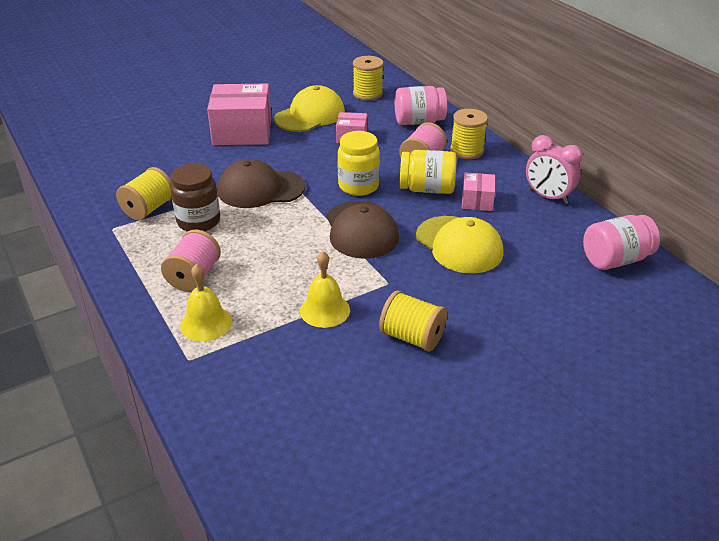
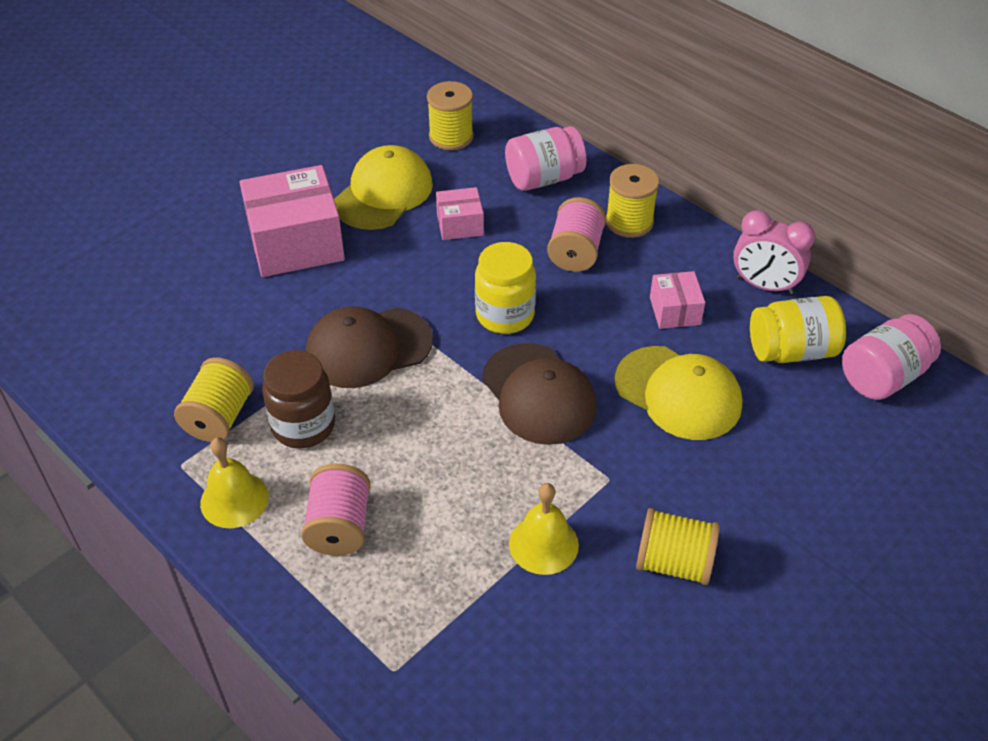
camera: 15 degrees left, 10 degrees up
yellow bell [180,264,232,341] -> yellow bell moved to [200,438,269,528]
yellow jar [400,150,457,194] -> yellow jar moved to [750,296,846,363]

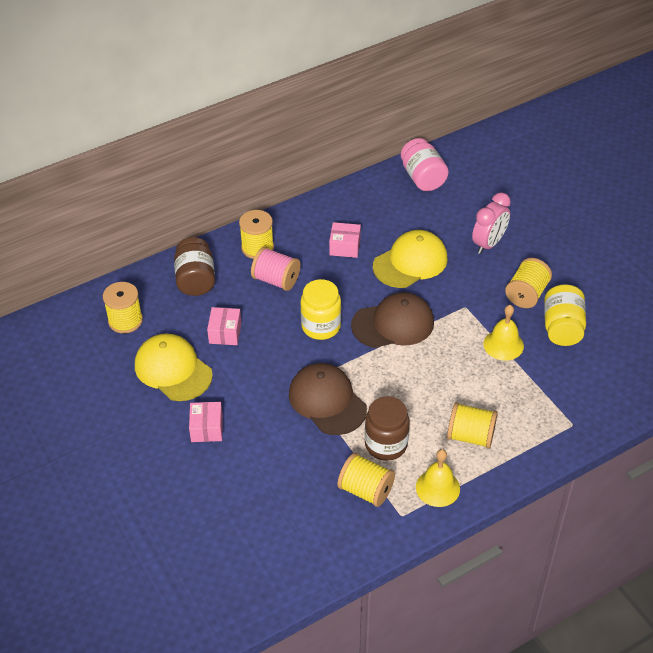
camera: 75 degrees left, 0 degrees up
pink box [240,165,345,277] -> pink box [189,402,223,442], size x0.51
pink spool [301,464,371,556] -> yellow spool [447,402,498,449]
brown cap [306,306,433,388] -> brown cap turned 150 degrees clockwise [289,363,367,435]
pink jar [505,126,587,191] -> brown jar [174,237,215,296]
pink clock [733,210,815,294] -> pink clock moved to [472,192,511,254]
yellow jar [750,296,846,363] -> yellow jar moved to [544,284,586,346]

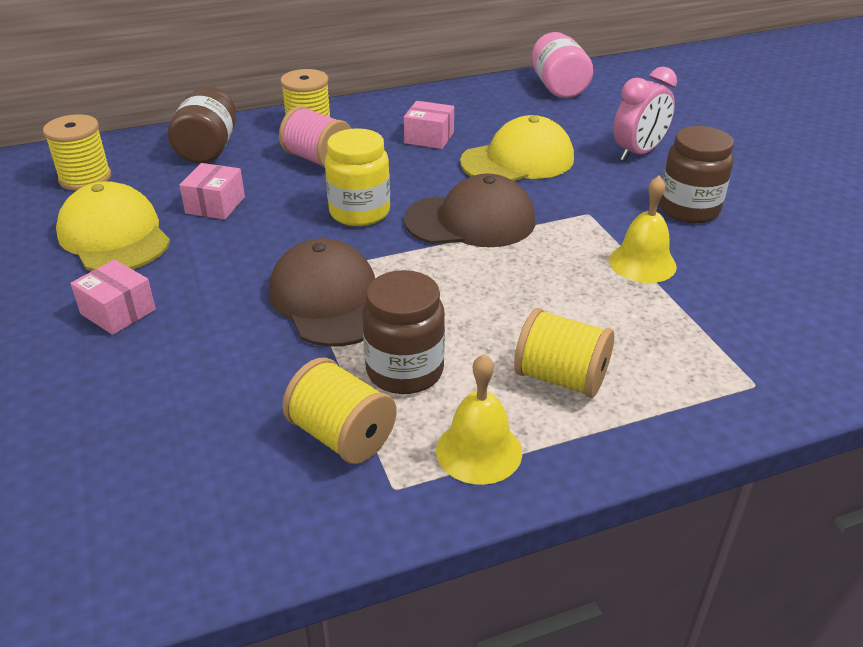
camera: 10 degrees right, 10 degrees down
pink box [189,402,223,442] -> pink box turned 60 degrees counterclockwise [70,259,156,335]
yellow spool [505,258,552,308] -> brown jar [659,126,734,223]
yellow jar [544,284,586,346] -> none

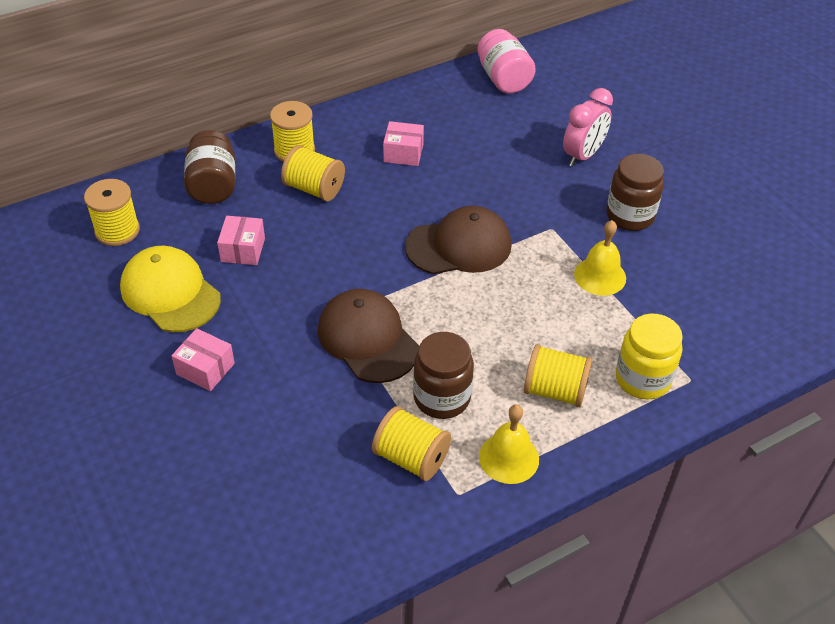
camera: 10 degrees left, 10 degrees up
pink spool [279,106,352,168] -> yellow spool [281,145,345,201]
yellow jar [325,128,390,226] -> yellow jar moved to [616,314,683,400]
yellow cap [460,115,574,181] -> none

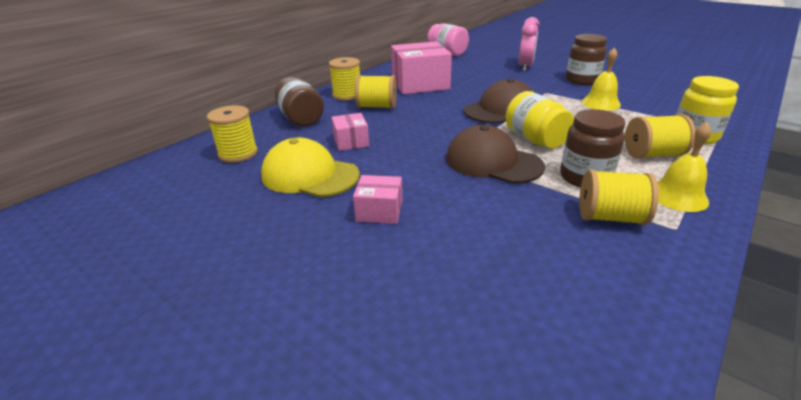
camera: 20 degrees left, 15 degrees down
pink box [383,121,424,166] -> pink box [391,41,452,94], size x1.97
none -> yellow jar [505,91,574,148]

